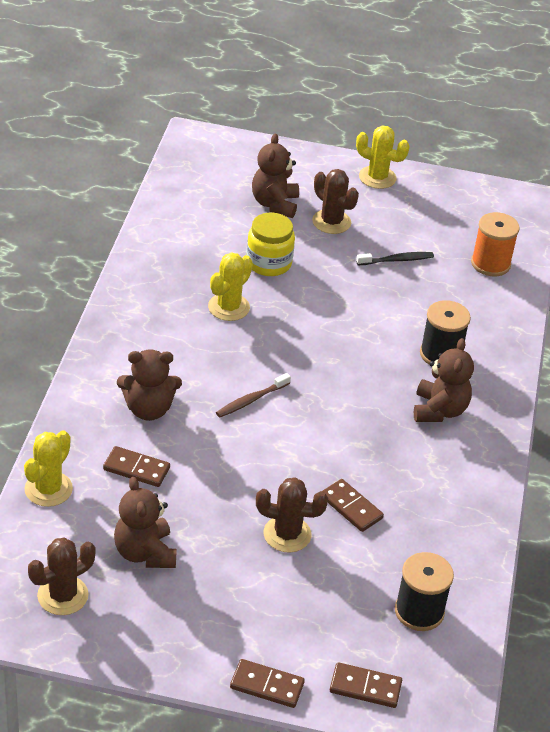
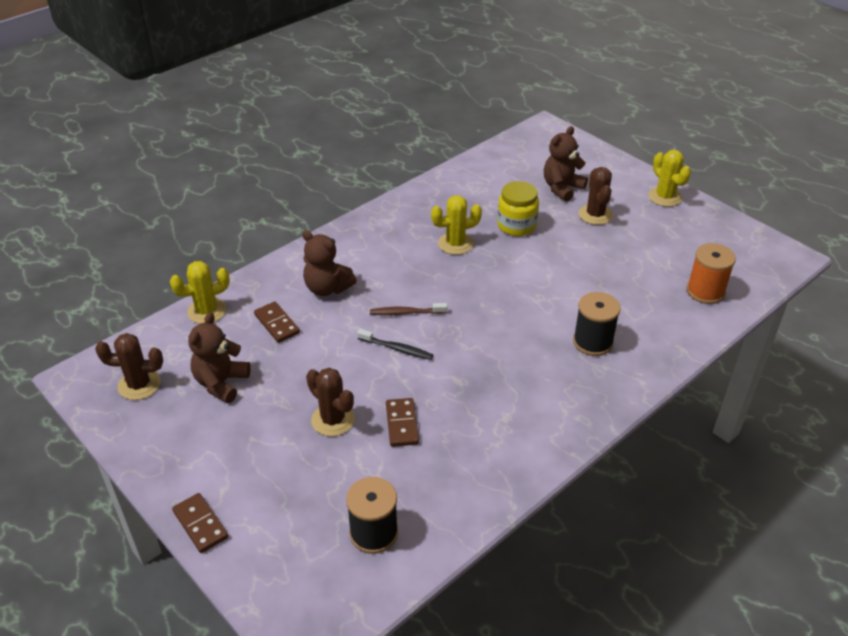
camera: 40 degrees right, 0 degrees up
brown domino [330,662,402,708] -> none
black toothbrush [356,252,434,265] -> black toothbrush moved to [357,329,433,360]
brown teddy bear [414,338,474,422] -> none

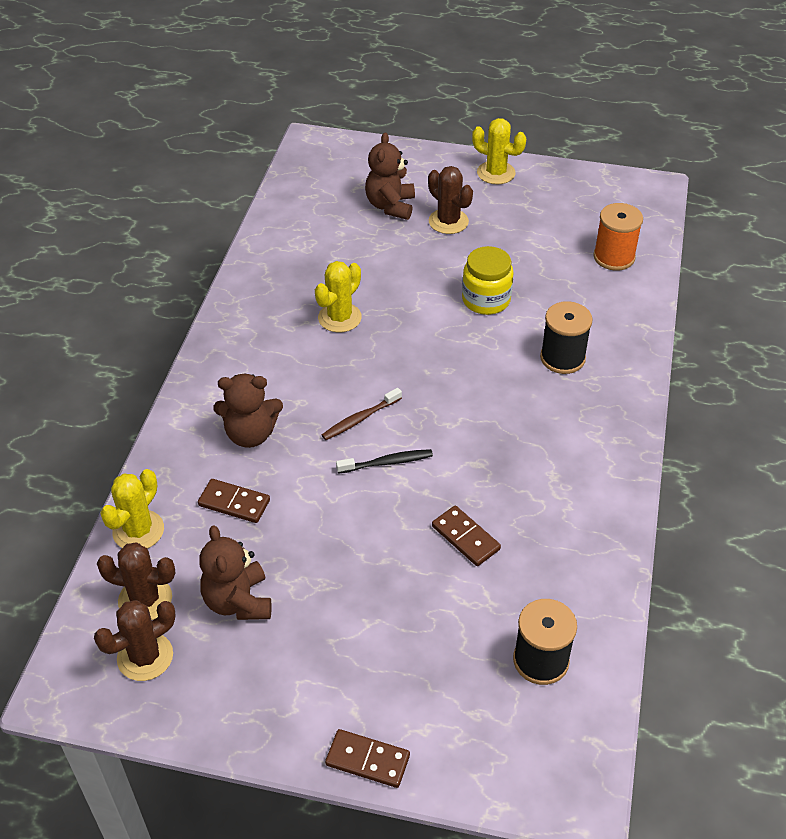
camera: 35 degrees left, 5 degrees up
brown cactus [306,368,355,436] -> brown cactus moved to [97,542,175,620]
yellow jar [497,181,539,236] -> yellow jar moved to [462,246,514,315]

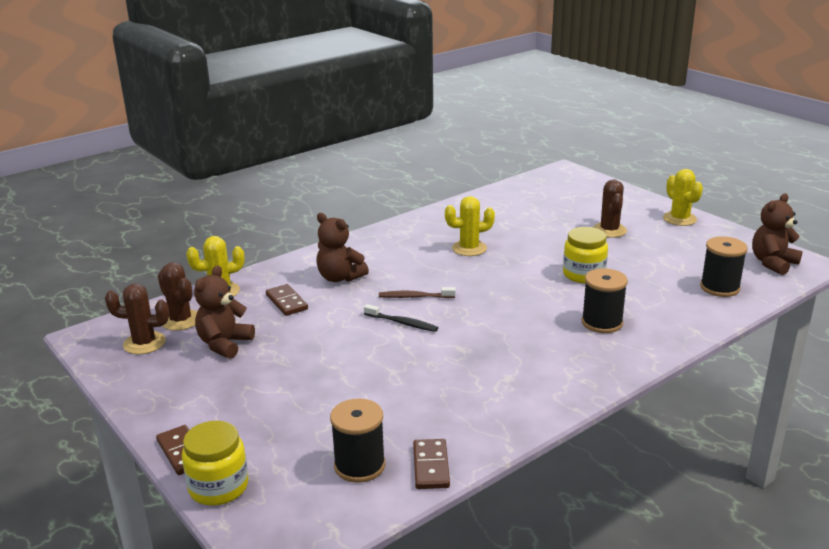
camera: 40 degrees right, 20 degrees down
brown teddy bear [365,133,415,220] -> brown teddy bear moved to [752,193,802,275]
brown domino [432,506,501,566] -> brown domino moved to [413,439,450,489]
orange spool [593,203,643,271] -> black spool [700,236,748,297]
none -> yellow jar [182,421,248,506]

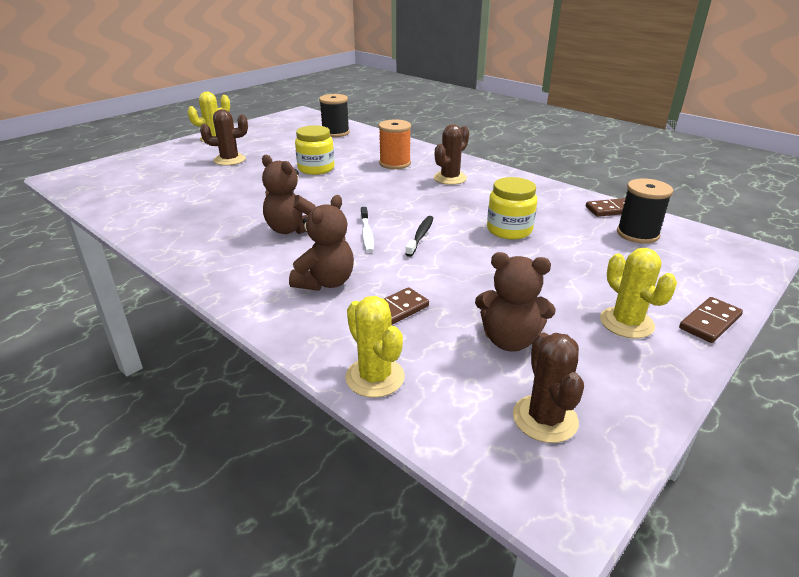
camera: 100 degrees left, 5 degrees up
brown cactus [158,262,197,331] -> brown cactus moved to [434,124,469,185]
yellow jar [182,421,248,506] -> yellow jar moved to [487,177,537,239]
brown toothbrush [379,287,456,298] -> white toothbrush [361,207,374,253]
yellow cactus [445,196,495,256] -> yellow cactus moved to [600,248,677,338]
black spool [582,268,628,333] -> orange spool [379,119,411,169]
brown teddy bear [752,193,802,275] -> brown teddy bear moved to [262,155,316,234]

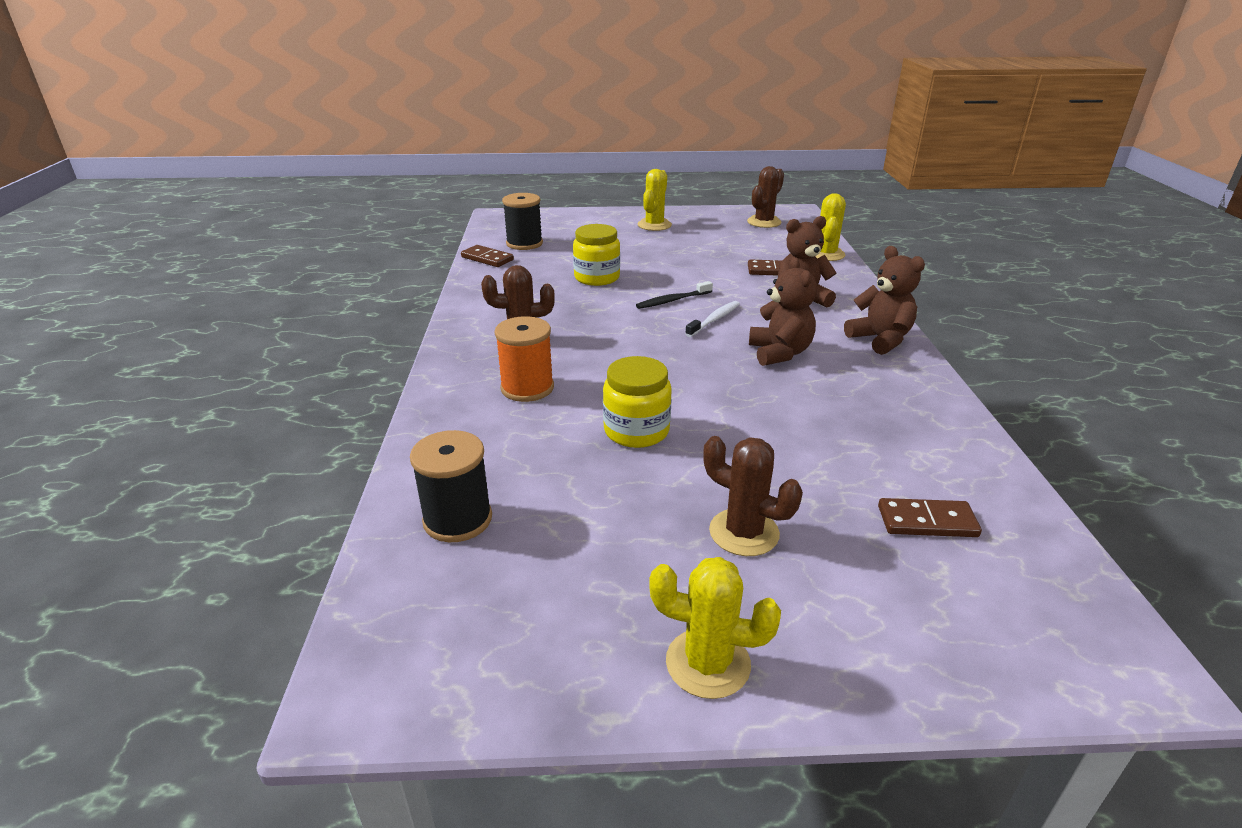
camera: 135 degrees left, 0 degrees up
brown teddy bear [475,252,556,352] -> brown teddy bear moved to [844,246,925,355]
brown domino [679,297,743,343] -> brown domino moved to [878,498,982,537]

